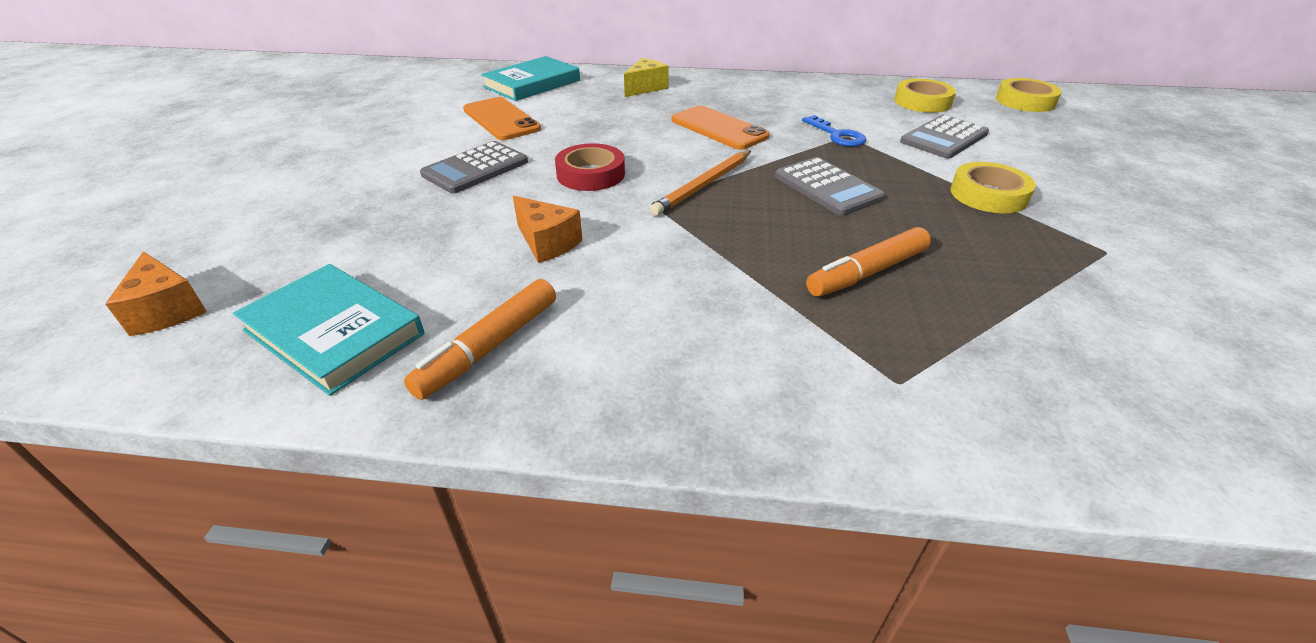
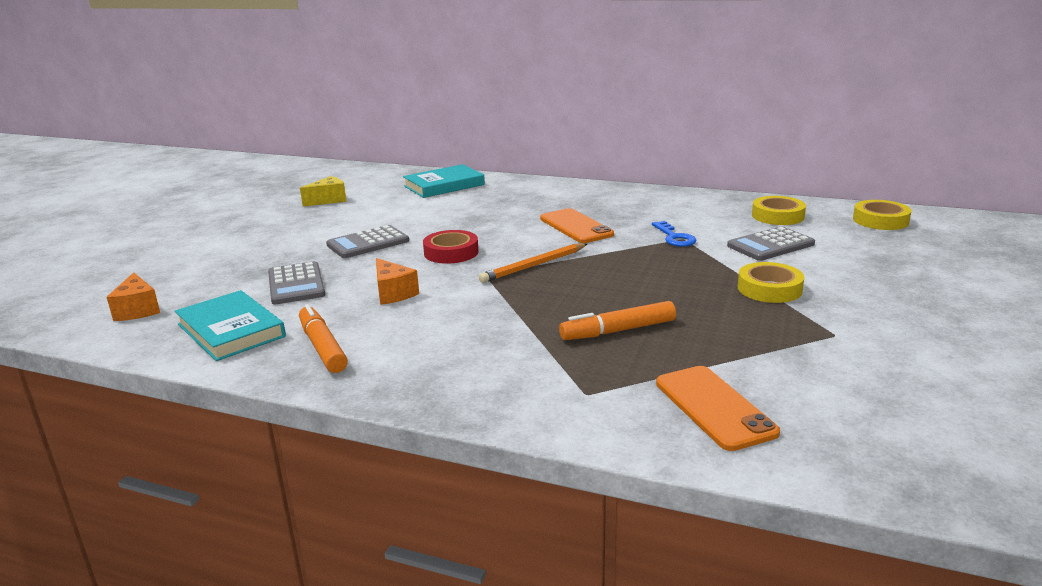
camera: 15 degrees right, 15 degrees down
orange marker [404,279,556,400] -> orange marker turned 105 degrees clockwise [299,304,348,373]
orange phone [463,97,541,140] -> orange phone moved to [656,366,780,451]
yellow cheese [624,58,669,97] -> yellow cheese moved to [300,176,347,207]
grey calculator [775,157,885,216] -> grey calculator moved to [268,261,325,304]

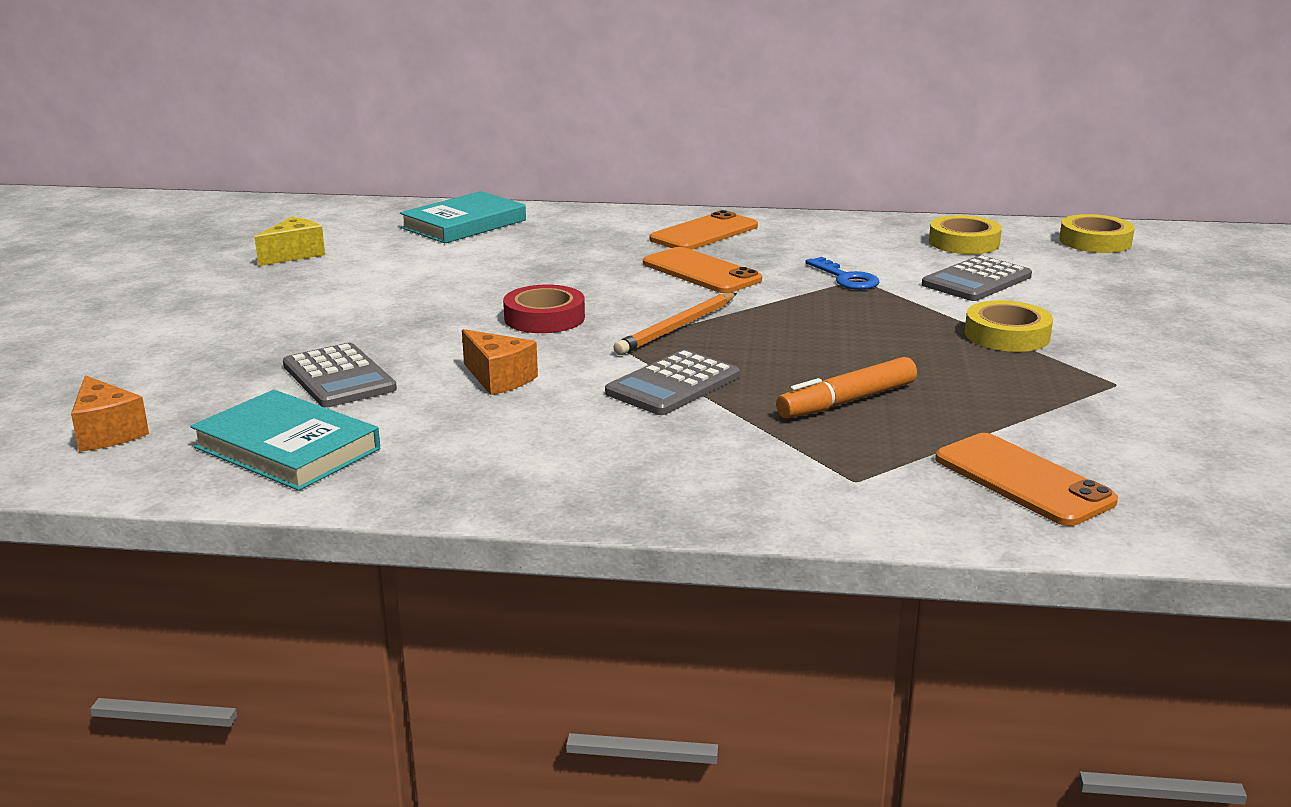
camera: 15 degrees left, 0 degrees up
orange marker [299,304,348,373] -> none
grey calculator [326,225,409,258] -> grey calculator moved to [605,350,740,415]
none -> orange phone [649,210,758,250]

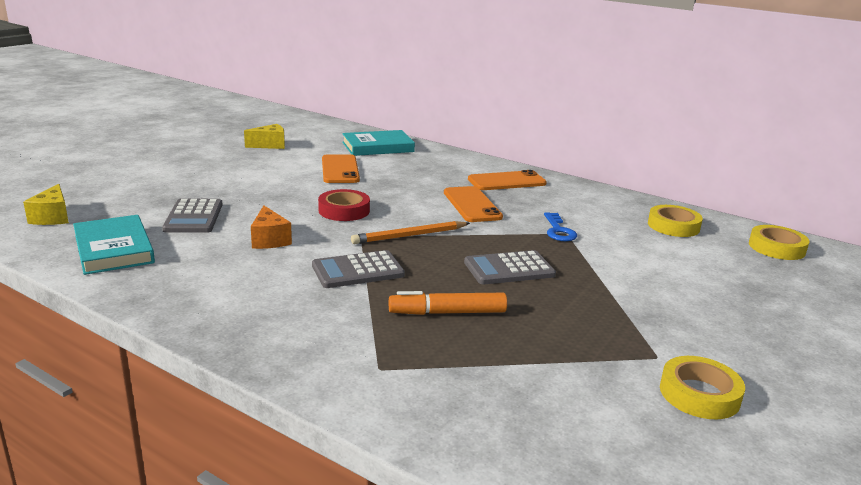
camera: 25 degrees right, 0 degrees up
orange cheese [71,375,149,452] -> yellow cheese [23,184,69,225]
grey calculator [922,255,1032,301] -> grey calculator moved to [464,250,556,284]
orange phone [935,433,1118,526] -> orange phone moved to [322,154,360,183]
yellow tape [965,300,1053,352] -> yellow tape moved to [660,356,745,419]

